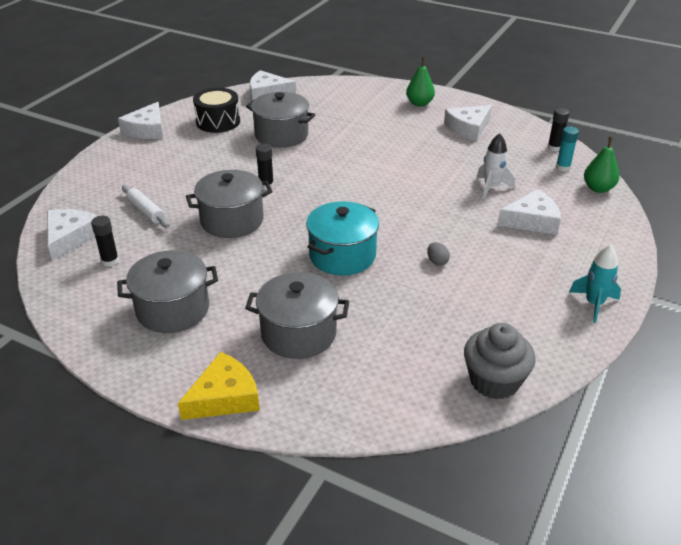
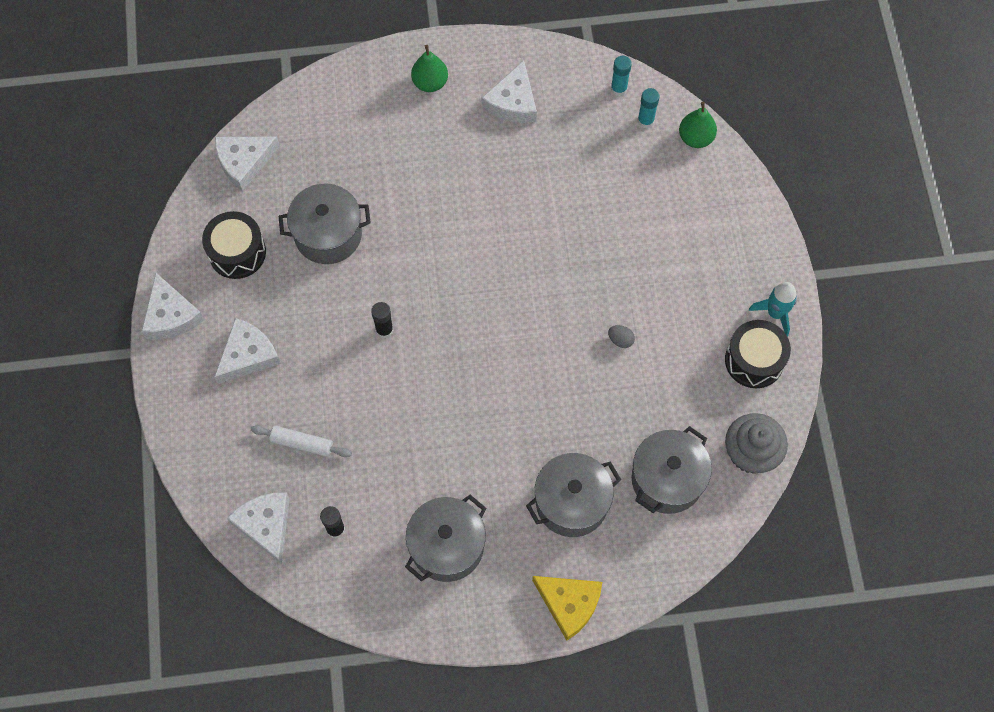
camera: 35 degrees left, 30 degrees up
yellow cheese [178,352,260,420] -> yellow cheese turned 105 degrees clockwise [532,576,602,641]
grey pot [186,170,273,238] -> grey pot moved to [632,426,712,514]
turquoise pot [306,201,379,275] -> none
white rocket [477,133,515,199] -> none
white cheese [497,189,561,235] -> white cheese moved to [214,318,281,384]
black glue stick [548,108,569,152] -> turquoise glue stick [611,56,632,96]
none -> black drum [725,320,791,388]

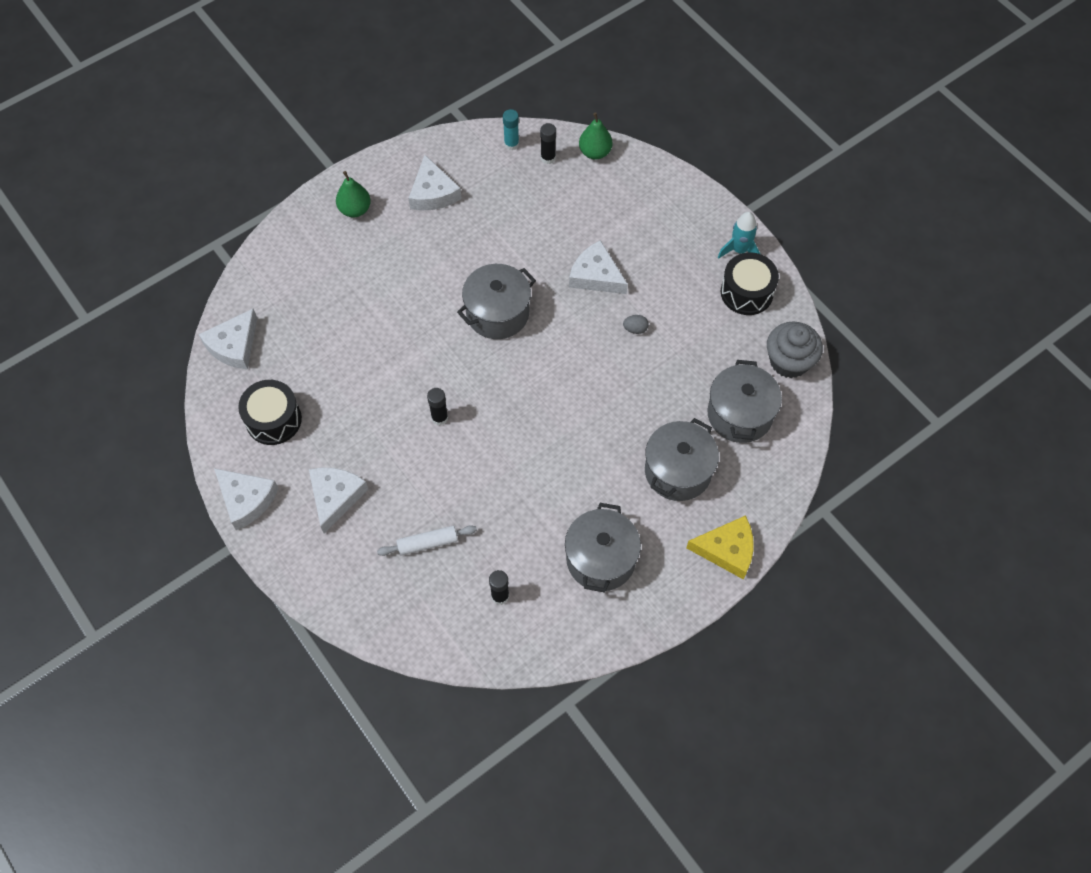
camera: 30 degrees left, 5 degrees down
white cheese [227,492,290,564] -> white cheese moved to [569,240,628,294]
grey pot [279,184,371,264] -> grey pot moved to [457,264,536,339]
turquoise glue stick [638,88,659,128] -> black glue stick [540,123,556,164]

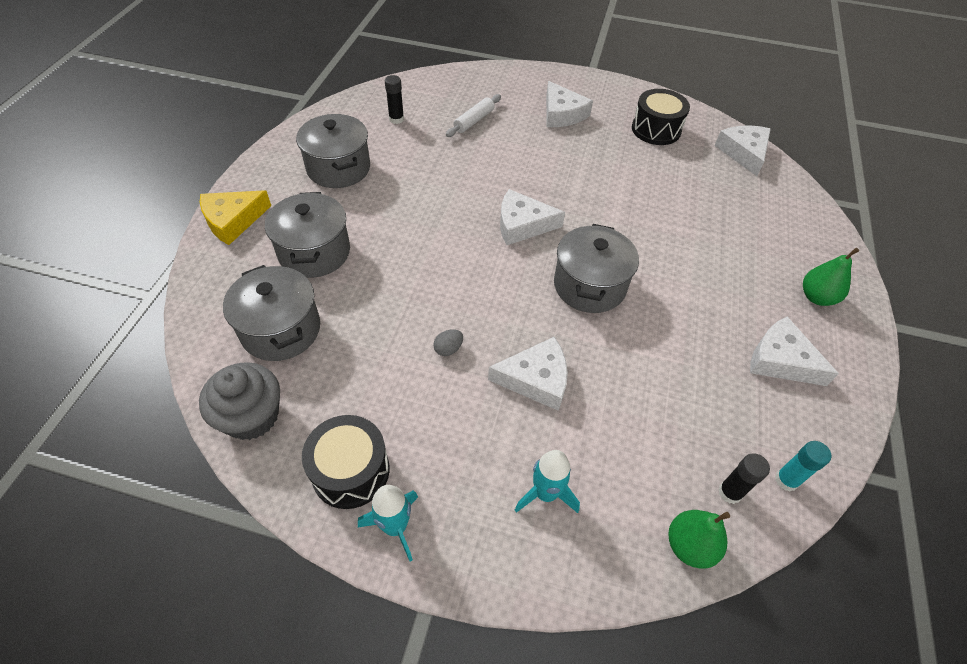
camera: 140 degrees right, 10 degrees down
white cheese [214,468,279,530] -> white cheese moved to [500,189,565,245]
black glue stick [427,388,448,426] -> none
none -> turquoise rocket [515,450,580,513]

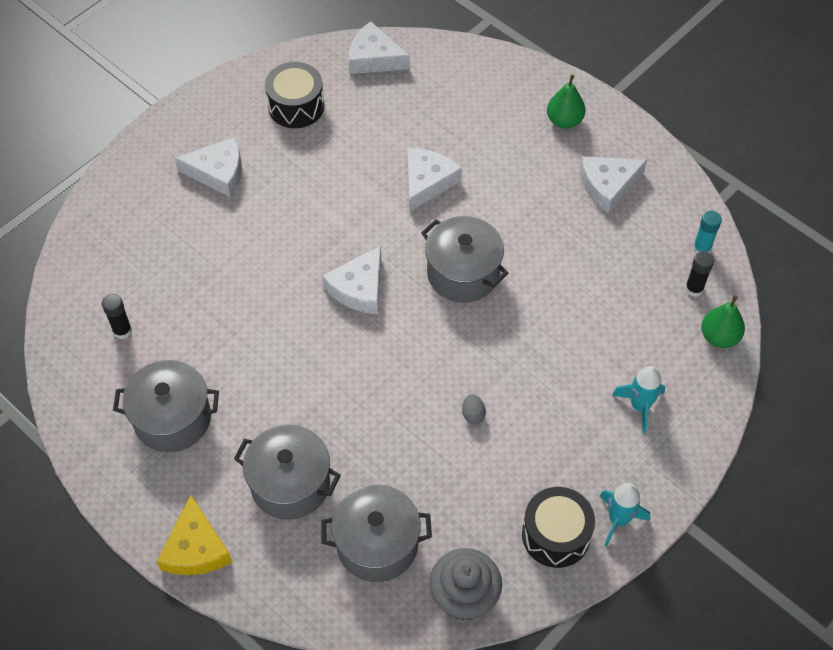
camera: 60 degrees left, 5 degrees up
white rolling pin [446,94,501,137] -> none
white cheese [488,336,568,411] -> white cheese moved to [407,148,462,212]

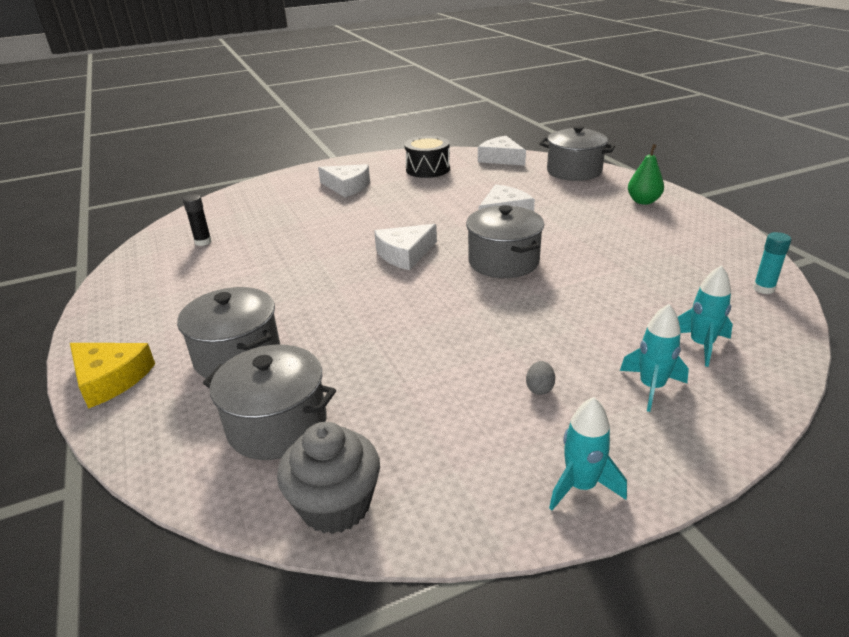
camera: 25 degrees right, 25 degrees down
grey pot [113,360,219,452] -> grey pot moved to [539,125,615,181]
yellow cheese [157,495,232,575] -> yellow cheese turned 75 degrees counterclockwise [70,343,155,409]
grey egg [462,394,486,425] -> grey egg moved to [526,361,555,395]
black drum [522,487,595,568] -> none
white cheese [580,156,647,213] -> none
black glue stick [685,251,714,297] -> none
green pear [701,295,745,348] -> none
none -> turquoise rocket [678,265,733,367]

